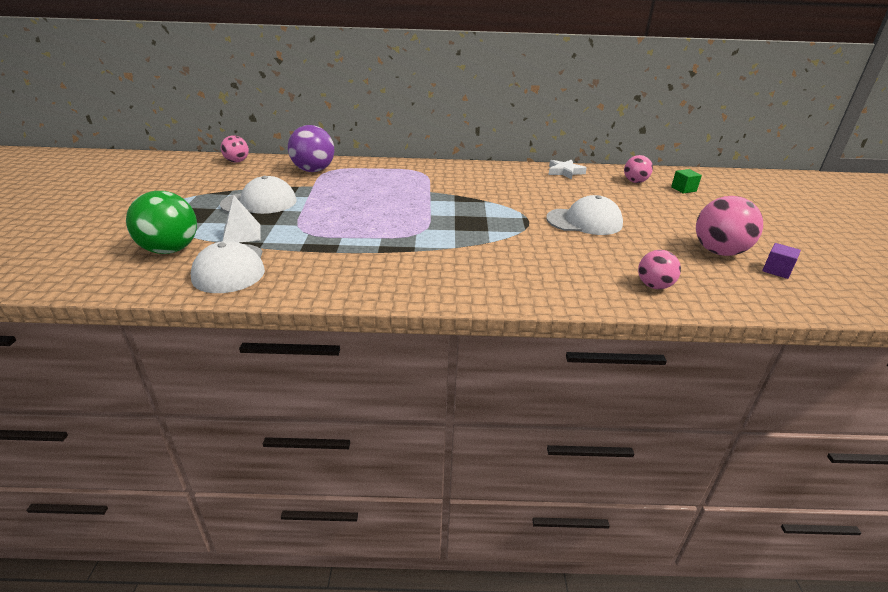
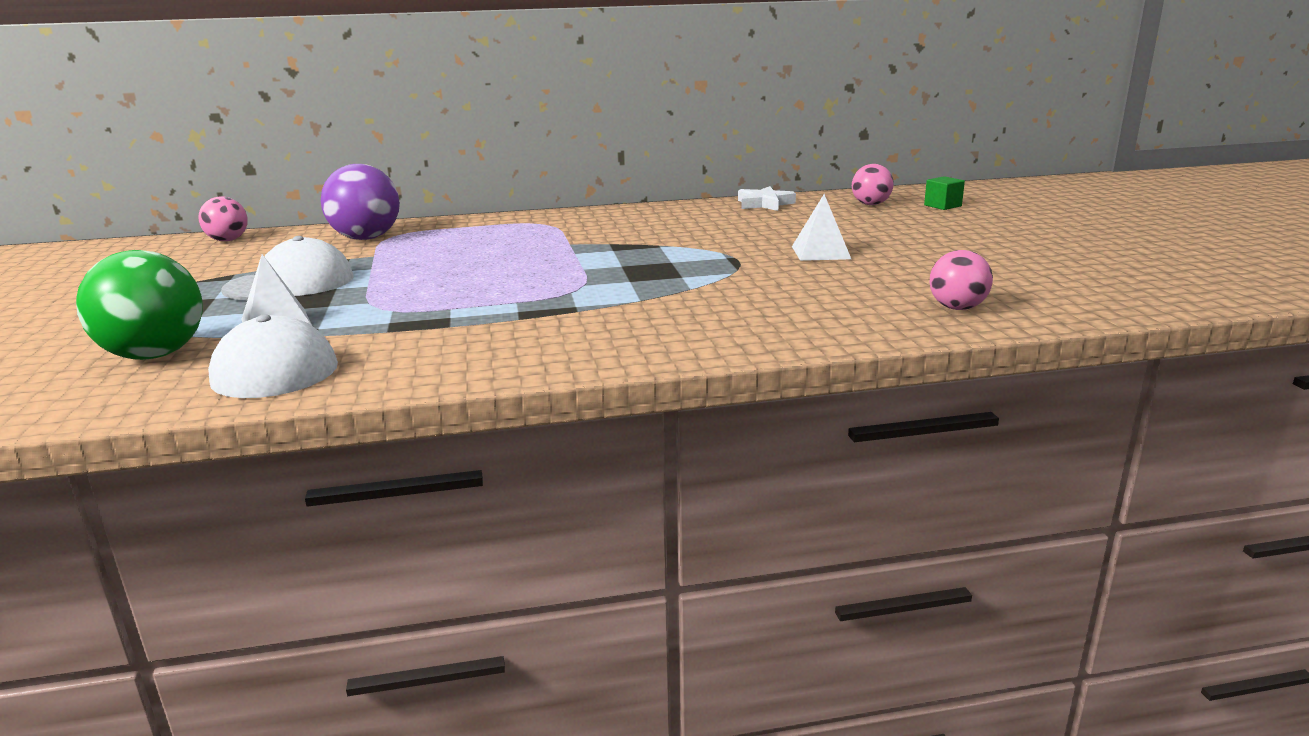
camera: 10 degrees left, 10 degrees down
white cap [546,195,623,235] -> white pyramid [792,194,851,261]
pink ball [696,196,763,256] -> none
purple cube [762,243,801,279] -> none

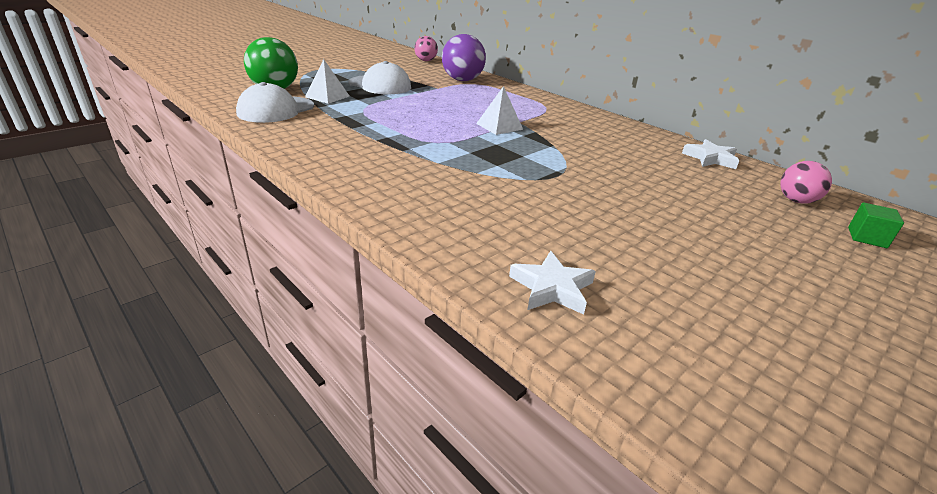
camera: 55 degrees right, 10 degrees up
white pyramid [792,194,851,261] -> white pyramid moved to [476,86,523,135]
pink ball [929,250,993,310] -> white star [509,251,596,315]

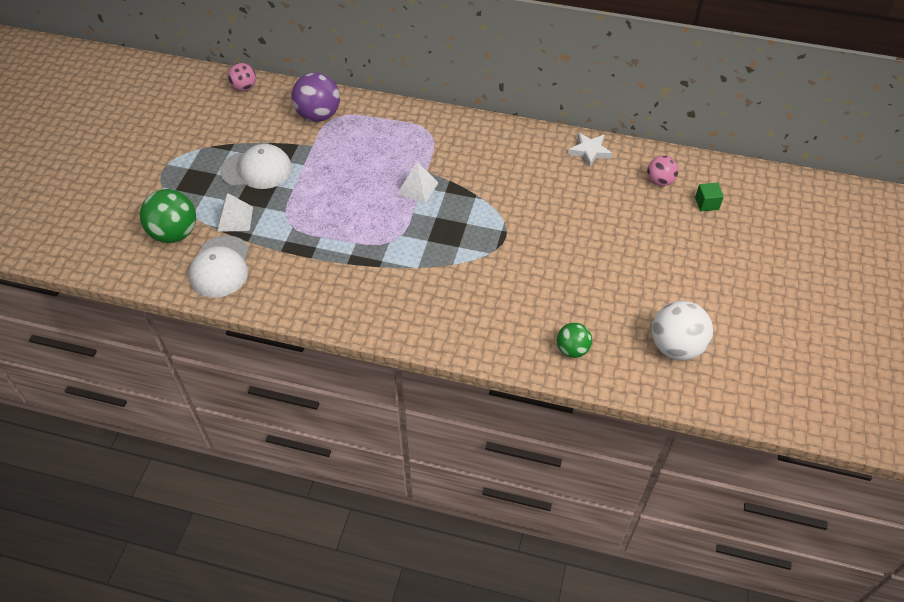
camera: 30 degrees left, 20 degrees up
white star [509,251,596,315] -> green ball [557,323,592,358]
none -> white ball [652,301,713,360]

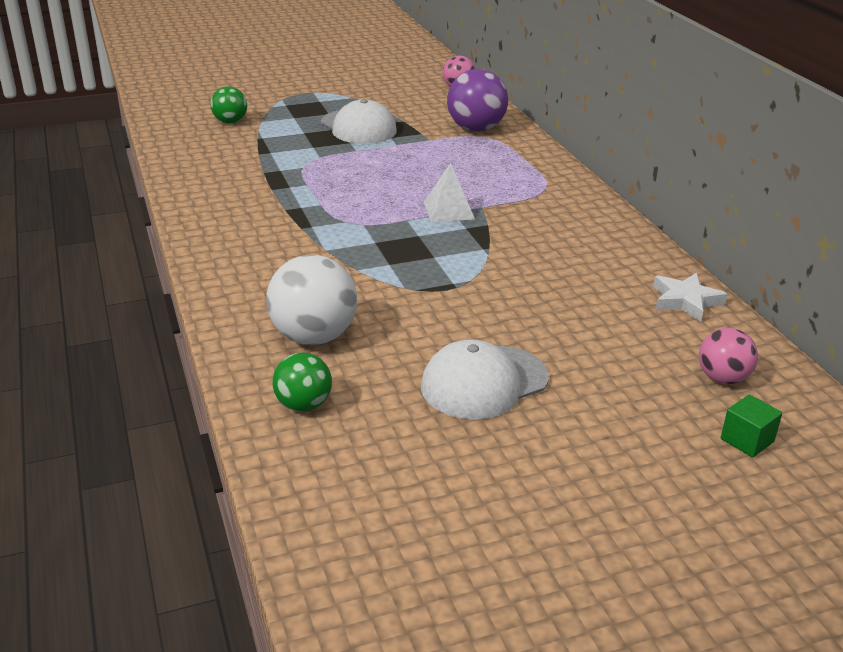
camera: 55 degrees right, 20 degrees down
green ball [140,189,196,243] -> green ball [210,86,247,124], size x0.60
white cap [189,235,249,298] -> white cap moved to [421,339,549,420]
white pyramid [217,193,253,232] -> none
white ball [652,301,713,360] -> white ball moved to [266,255,357,345]

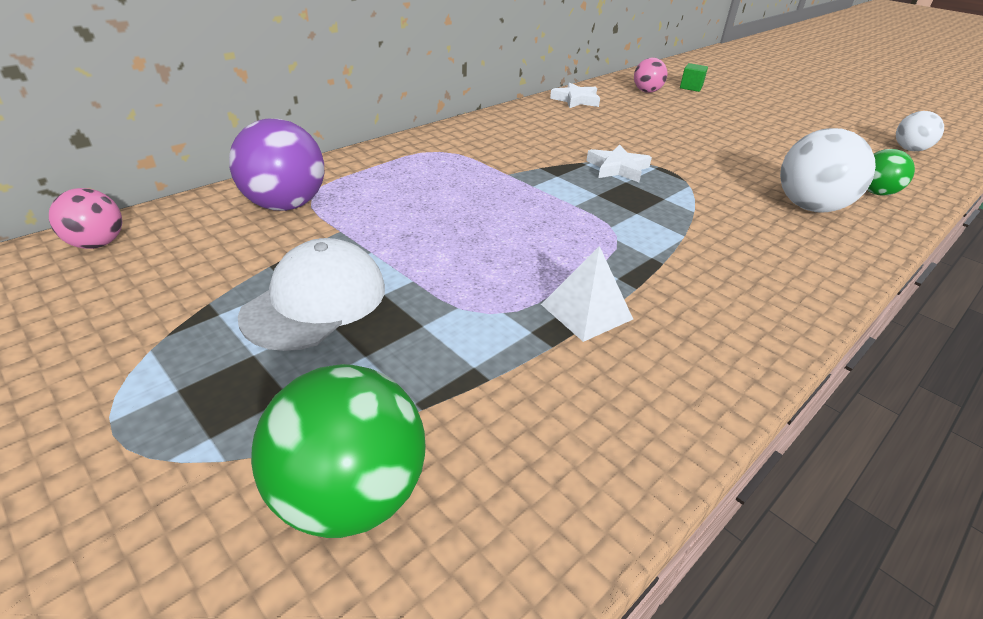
camera: 115 degrees left, 5 degrees up
green ball [210,86,247,124] -> green ball [251,364,426,538], size x1.67
white cap [421,339,549,420] -> none
white pyramid [424,163,475,222] -> white pyramid moved to [541,246,633,342]
none -> white star [586,144,652,182]
none -> white ball [896,111,944,151]

